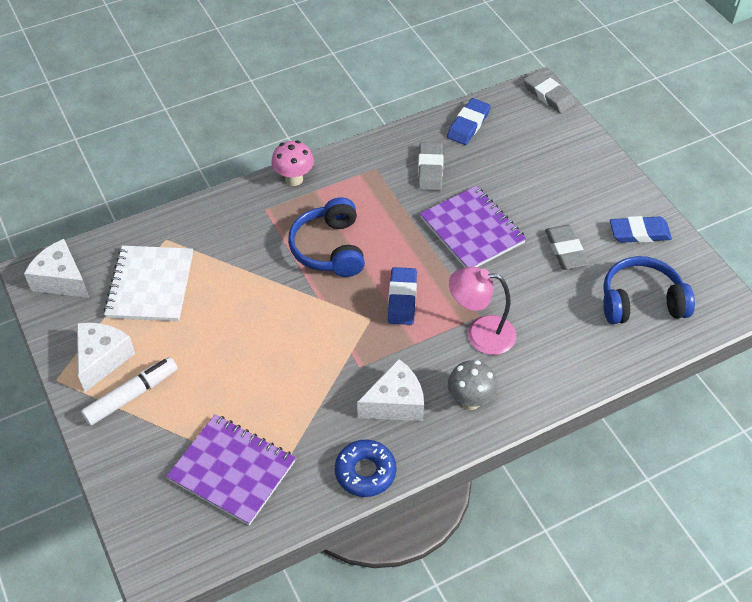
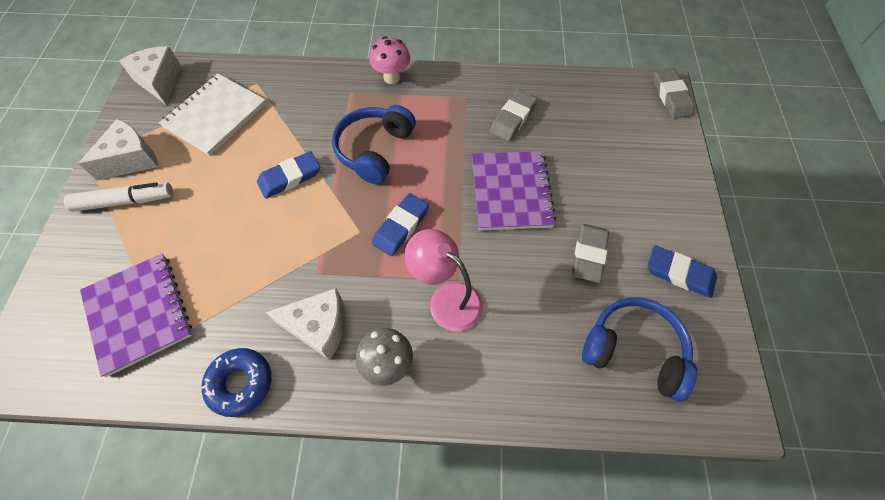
camera: 30 degrees right, 10 degrees up
blue eraser [447,98,491,145] -> blue eraser moved to [257,151,320,199]

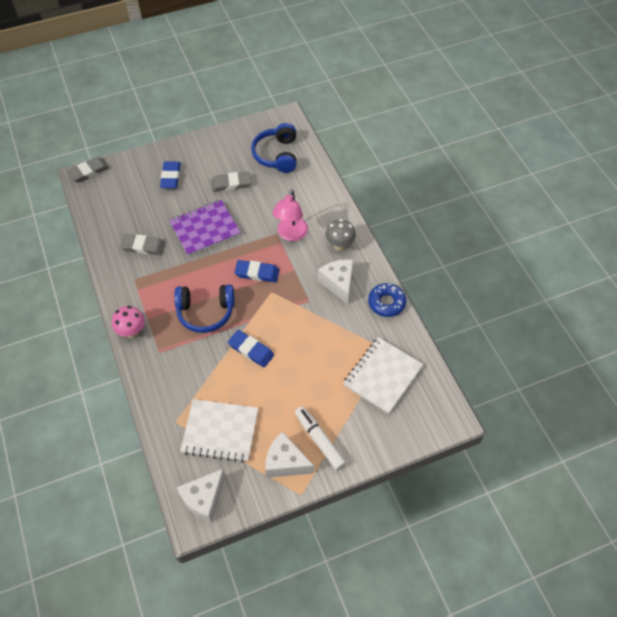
camera: 115 degrees left, 5 degrees down
purple notebook [80,253,192,377] -> white notebook [343,337,424,414]
blue eraser [647,245,717,298] -> blue eraser moved to [160,161,181,188]

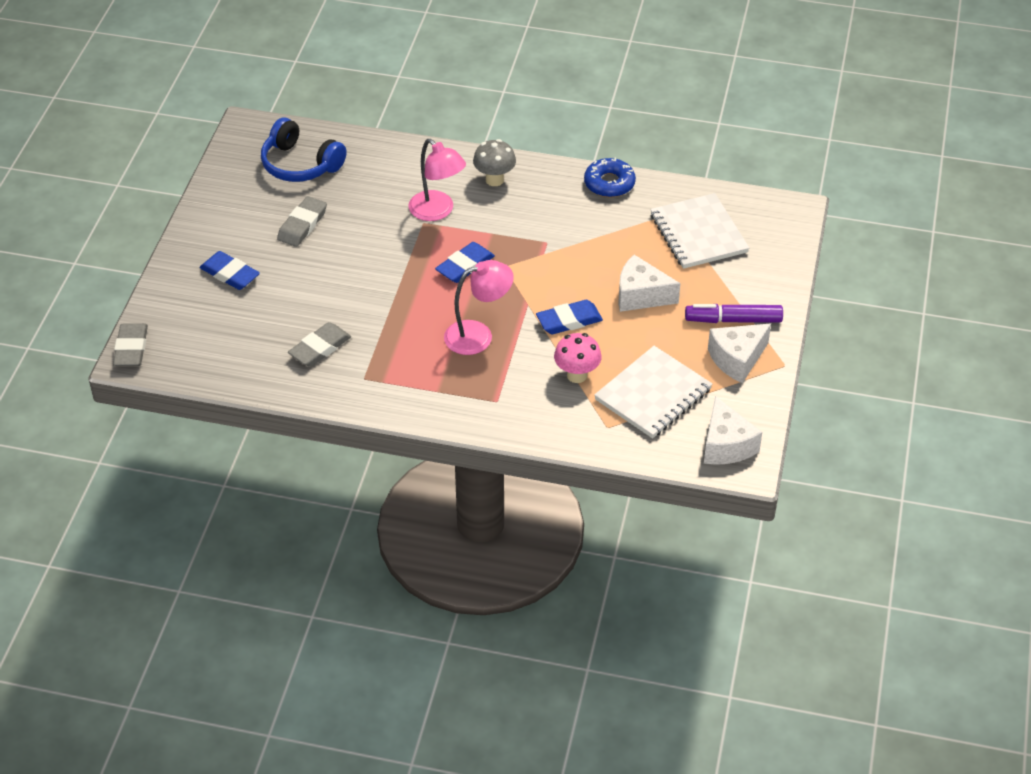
camera: 55 degrees left, 10 degrees down
pink mushroom [112,306,145,338] -> pink mushroom moved to [554,333,602,383]
purple notebook [169,200,241,256] -> none
blue headphones [174,284,234,333] -> pink lamp [444,260,514,355]
white marker [295,406,346,471] -> purple marker [685,304,783,323]
white cheese [318,259,353,304] -> white cheese moved to [618,255,680,312]

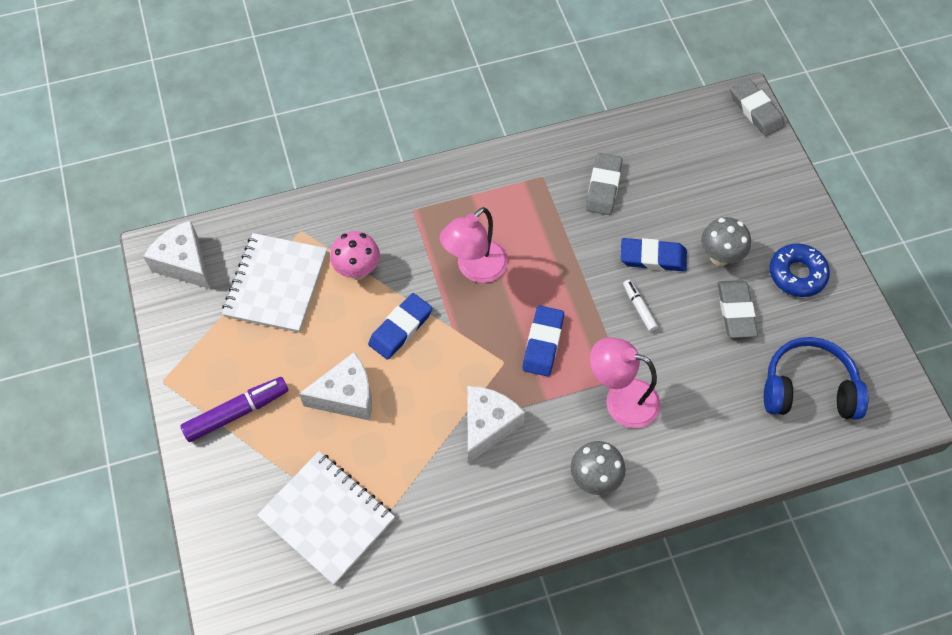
camera: 150 degrees right, 15 degrees up
blue eraser [199,251,260,290] -> blue eraser moved to [620,238,687,272]
blue donut [584,158,636,197] -> blue donut moved to [770,243,830,297]
white cheese [708,324,771,383] -> white cheese moved to [467,386,525,463]
none -> white marker [623,279,658,332]
none -> grey mushroom [701,217,751,266]

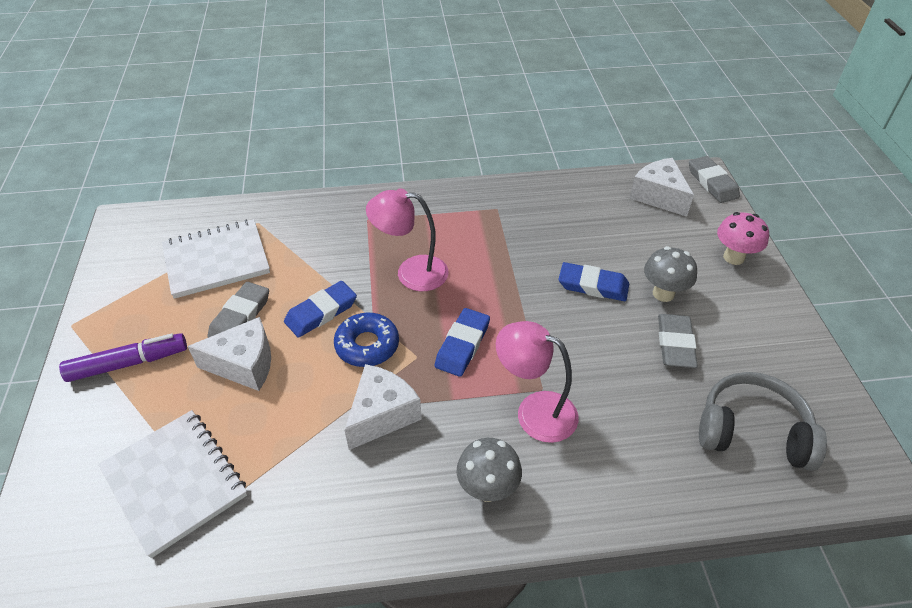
camera: 10 degrees right, 15 degrees down
white cheese [143,220,210,289] -> white cheese moved to [630,158,694,217]
white notebook [222,233,327,333] -> white notebook turned 45 degrees clockwise [162,219,270,299]
pink mushroom [330,231,380,280] -> pink mushroom moved to [717,212,769,265]
pink lamp [440,207,508,283] -> pink lamp turned 45 degrees clockwise [366,188,448,291]
grey eraser [586,153,622,215] -> grey eraser moved to [208,282,269,338]
white marker [623,279,658,332] -> none
blue headphones [764,337,868,420] -> grey headphones [699,372,827,471]
blue donut [770,243,830,297] -> blue donut moved to [334,313,399,367]

